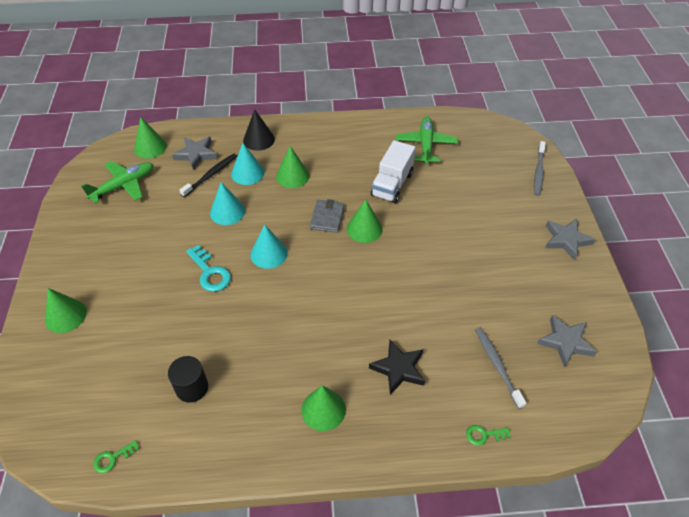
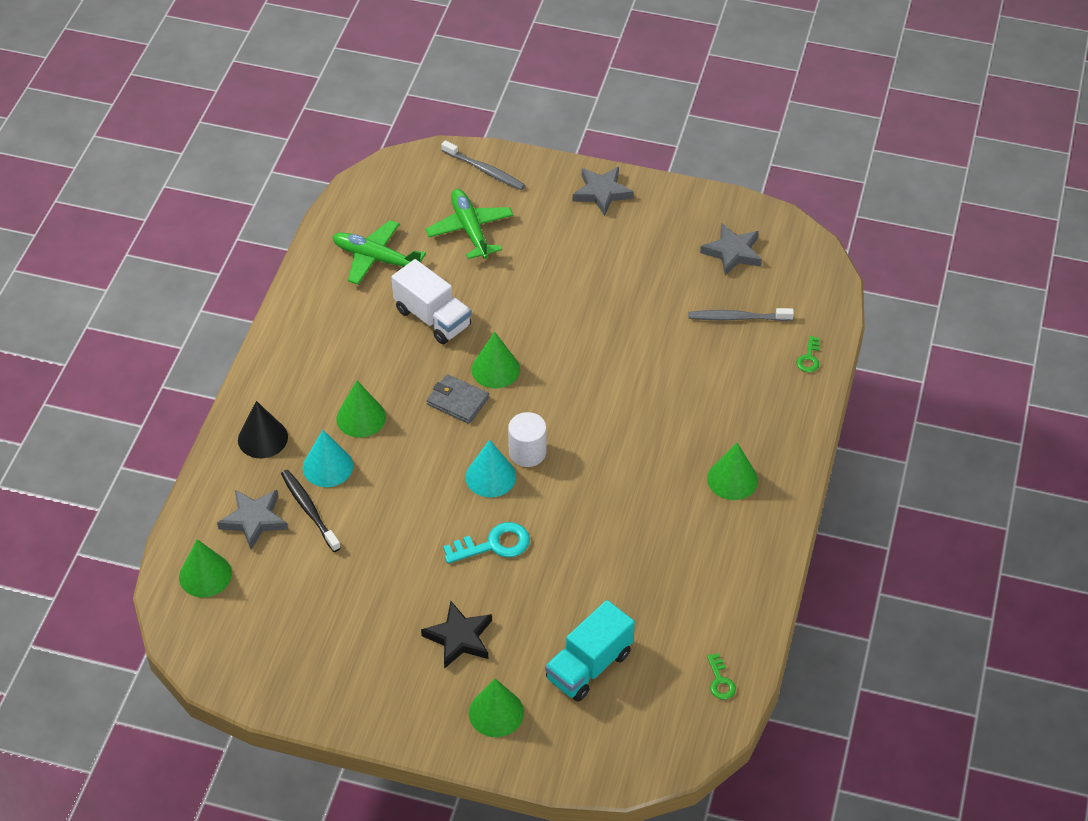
camera: 70 degrees left, 0 degrees up
green plane [81,161,153,204] -> green plane moved to [425,189,513,259]
black cylinder [168,356,208,403] -> none
turquoise cone [210,182,245,225] -> none
black star [369,340,425,395] -> black star moved to [421,601,492,669]
none -> white cylinder [508,412,546,467]
none -> turquoise truck [545,600,635,702]

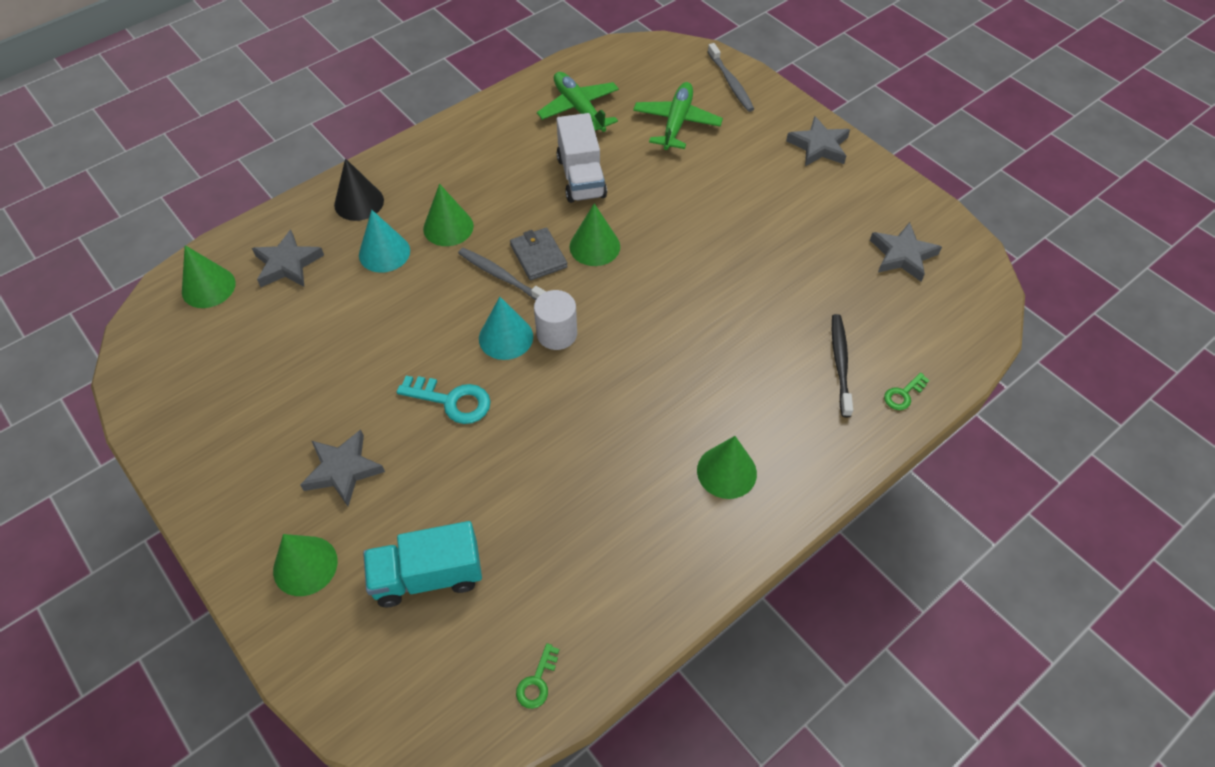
camera: 35 degrees right, 5 degrees up
black toothbrush [281,470,341,552] -> black toothbrush moved to [832,314,853,417]
black star [421,601,492,669] -> grey star [300,429,385,506]
grey toothbrush [688,308,794,321] -> grey toothbrush moved to [458,248,546,300]

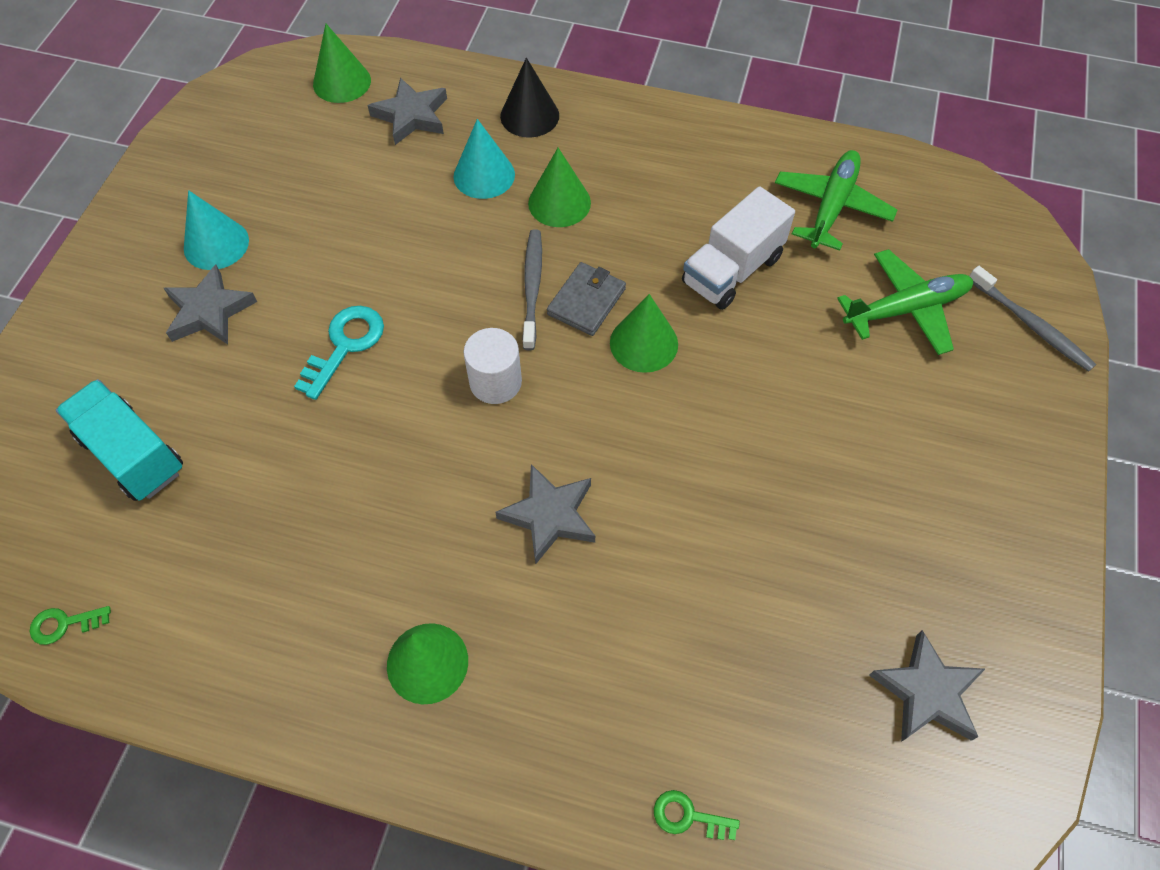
camera: 55 degrees right, 5 degrees up
green cone [273,534,338,596] -> none
turquoise key [397,376,491,424] -> turquoise key turned 135 degrees counterclockwise [294,306,384,400]
turquoise cone [479,297,533,360] -> turquoise cone moved to [184,190,249,270]
grey toothbrush [708,43,754,112] -> grey toothbrush turned 75 degrees counterclockwise [970,266,1096,372]
grey star [786,116,850,166] -> grey star moved to [495,464,595,564]
black toothbrush [832,314,853,417] -> none

